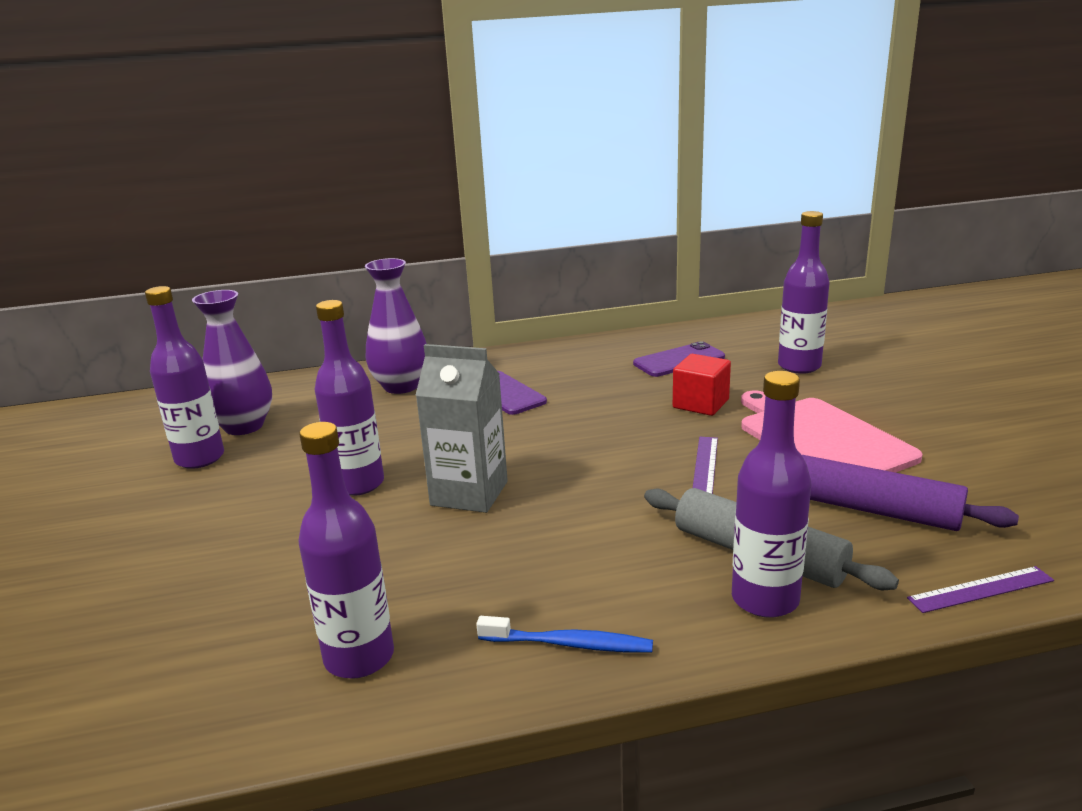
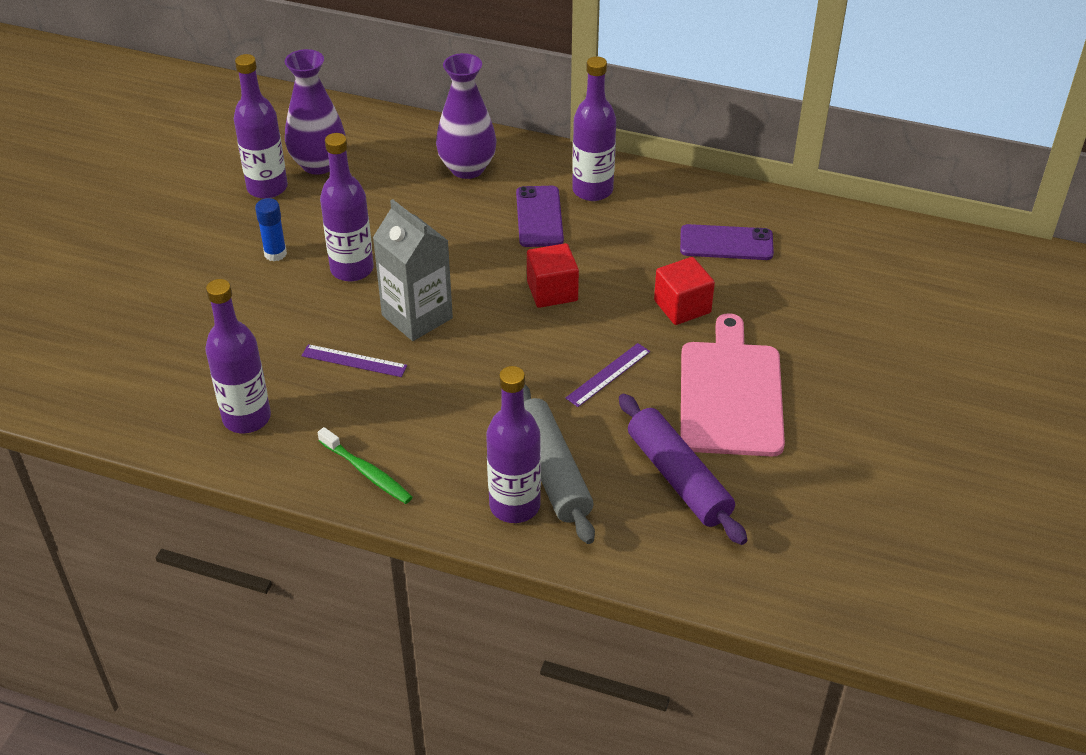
camera: 30 degrees right, 20 degrees up
blue toothbrush [476,616,653,653] -> green toothbrush [318,427,413,504]
purple bottle [778,211,830,374] -> purple bottle moved to [572,56,616,201]
purple ruler [907,566,1054,613] -> purple ruler moved to [302,344,407,377]
none -> blue glue stick [255,198,287,261]
none -> red cube [527,243,579,308]

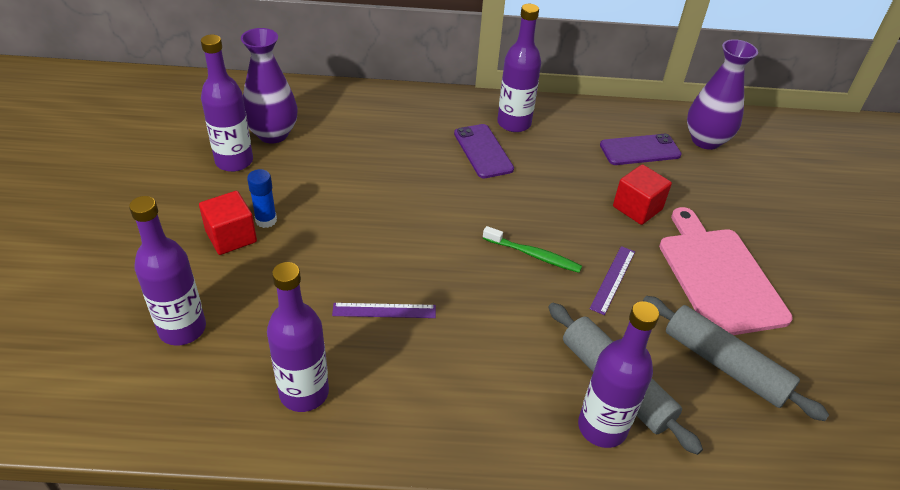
camera: 20 degrees left, 0 degrees up
green toothbrush [318,427,413,504] -> green toothbrush moved to [483,226,582,273]
purple bottle [320,133,374,281] -> purple bottle moved to [129,196,206,346]
grey carton [373,199,453,341] -> none
purple vase [436,53,497,179] -> purple vase moved to [687,39,758,150]
red cube [527,243,579,308] -> red cube moved to [199,191,257,255]
purple rolling pin [619,394,747,545] -> grey rolling pin [643,296,829,421]

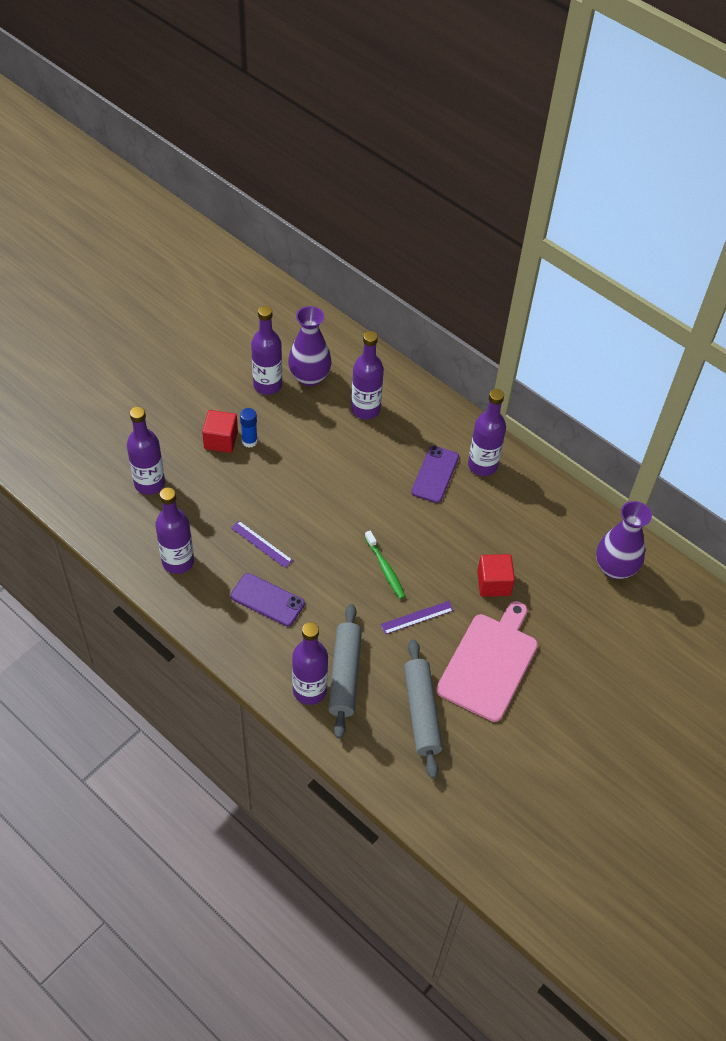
camera: 40 degrees right, 10 degrees up
purple phone [600,134,682,165] -> purple phone moved to [231,573,305,626]
none -> purple bottle [351,331,384,419]

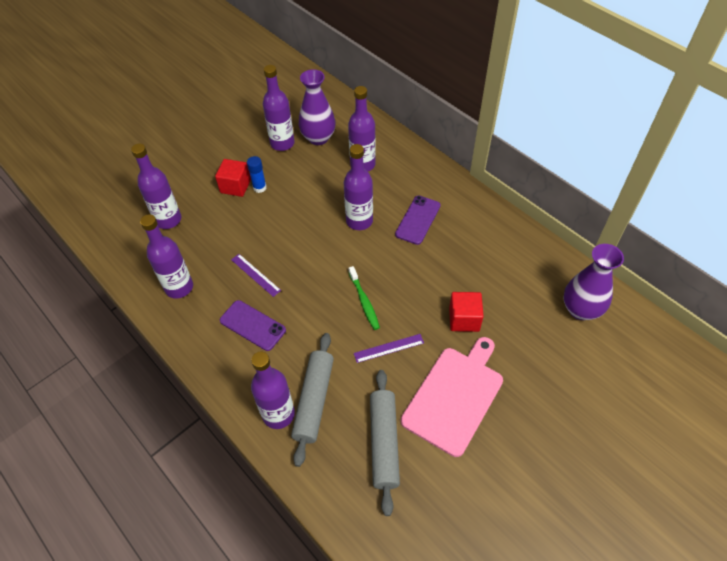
camera: 10 degrees right, 0 degrees up
purple bottle [468,389,506,476] -> purple bottle moved to [344,144,373,230]

